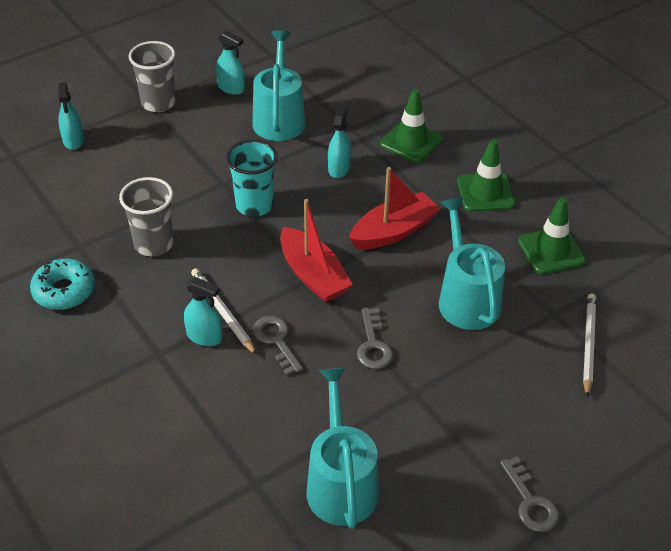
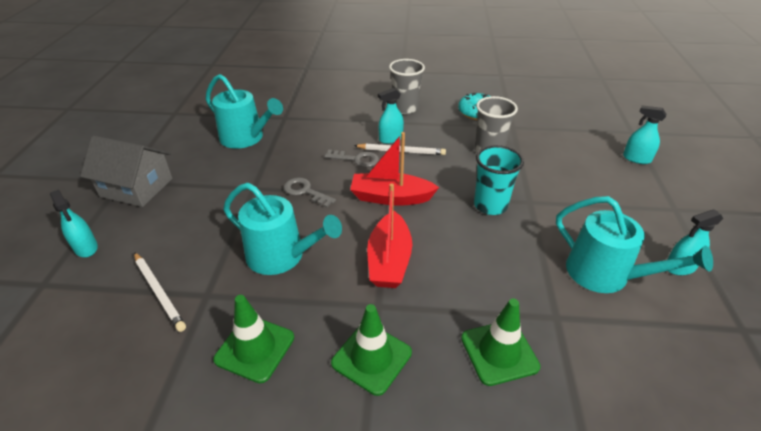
camera: 130 degrees right, 5 degrees down
grey cup [128,41,176,112] -> grey cup moved to [389,59,425,114]
turquoise spray bottle [328,104,351,178] -> turquoise spray bottle moved to [50,189,98,257]
grey key [500,456,560,532] -> grey house [80,136,173,207]

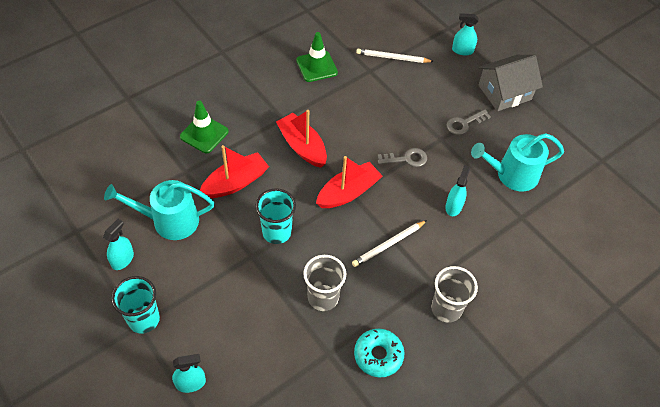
camera: 135 degrees right, 15 degrees up
turquoise watering can [223,183,342,275] -> none
grey key [324,149,379,168] -> grey key moved to [446,110,491,135]
green traffic cone [331,304,412,396] -> none
turquoise spray bottle [378,88,404,144] -> turquoise spray bottle moved to [445,165,470,216]
none -> turquoise cup [111,276,160,333]
none -> red boat [200,145,269,198]

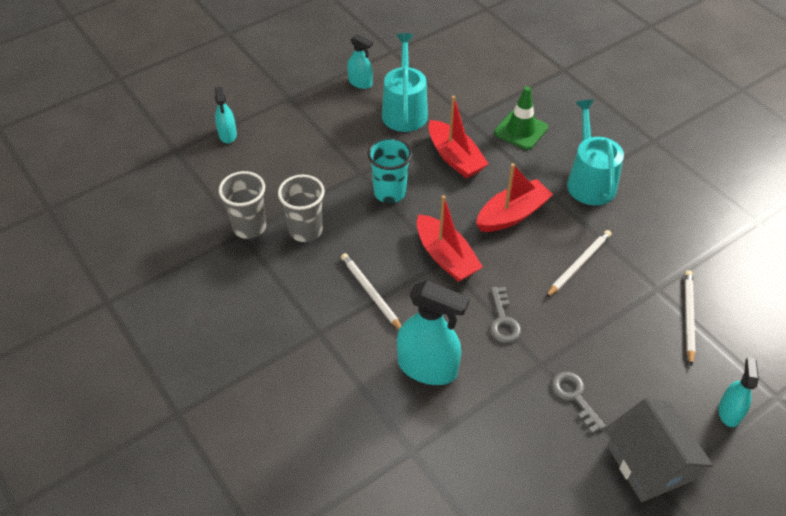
camera: 95 degrees right, 5 degrees down
turquoise cup [111,276,160,333] -> none
green traffic cone [296,32,338,82] -> none
turquoise donut [354,329,404,378] -> none
grey cup [432,266,478,323] -> grey cup moved to [219,171,266,239]
turquoise spray bottle [445,165,470,216] -> turquoise spray bottle [397,281,470,385], size x1.81
turquoise watering can [471,133,564,191] -> turquoise watering can moved to [567,100,624,205]
none -> white pencil [546,230,611,297]

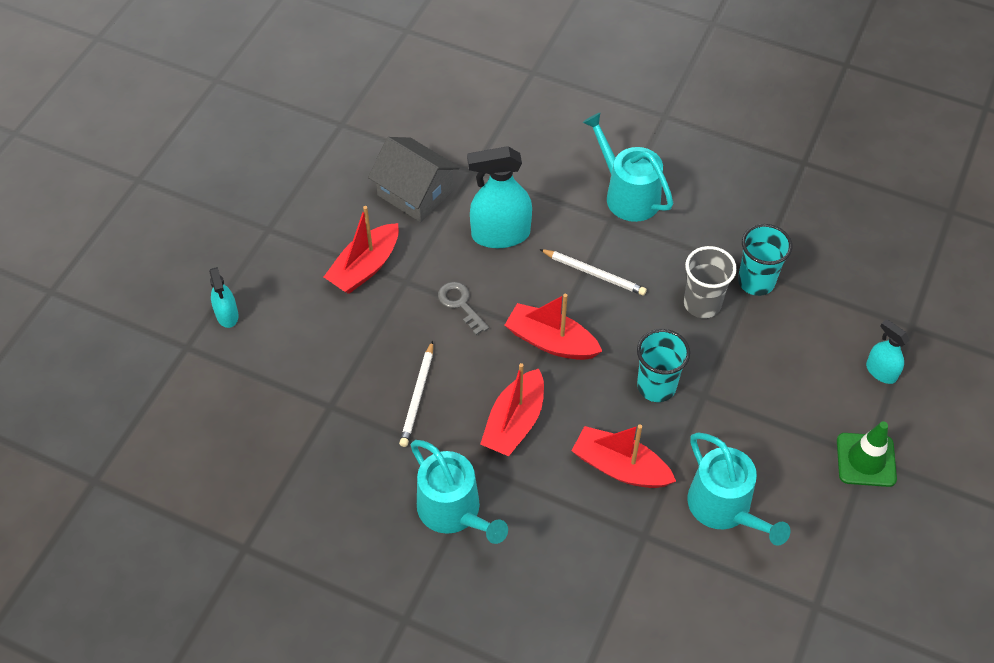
camera: 150 degrees right, 5 degrees up
grey cup [219,171,266,239] -> turquoise cup [738,224,792,296]
turquoise spray bottle [347,34,373,89] -> none
green traffic cone [494,86,548,150] -> green traffic cone moved to [837,421,897,487]
grey key [551,371,606,433] -> red boat [324,206,399,294]
grey house [605,398,713,502] -> grey house moved to [368,137,460,222]
white pencil [685,270,695,367] -> none
none -> turquoise watering can [583,112,673,222]

